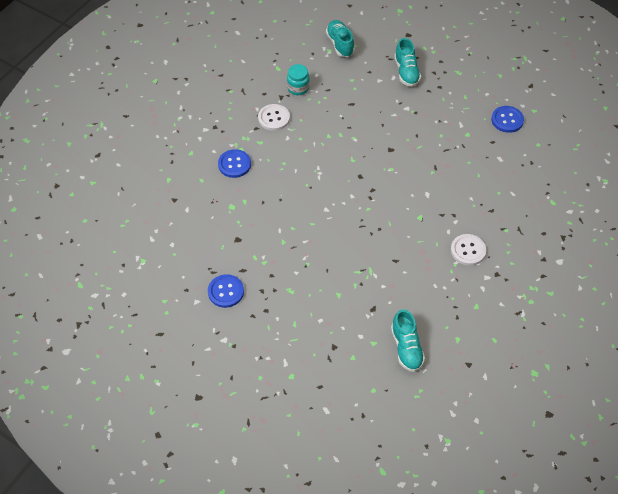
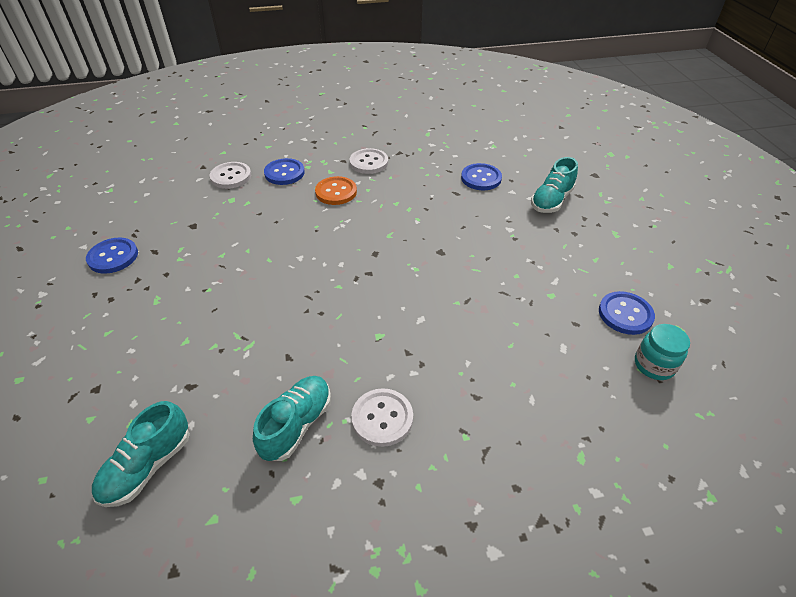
camera: 45 degrees right, 10 degrees down
turquoise jar [287,64,310,95] -> turquoise jar moved to [635,324,690,380]
turquoise shoe [326,20,355,57] -> turquoise shoe moved to [253,376,331,461]
none -> white button [210,162,251,189]
none -> orange button [315,176,357,205]
none -> blue button [461,163,502,190]

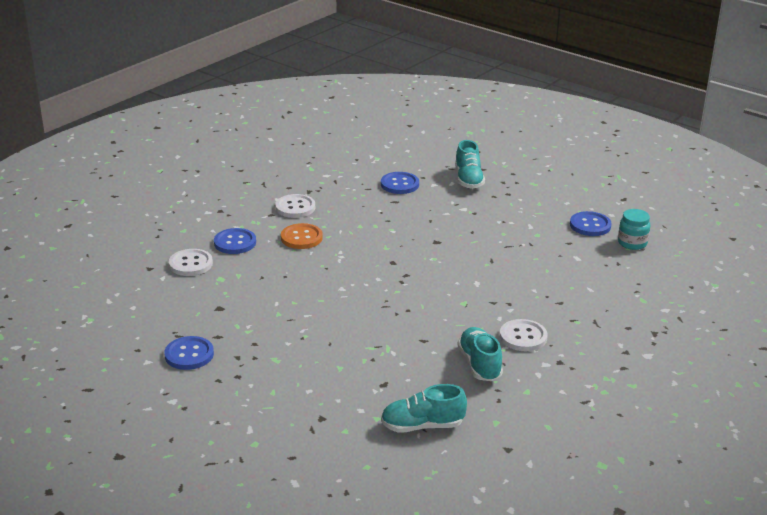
camera: 40 degrees left, 15 degrees down
turquoise shoe [92,401,190,507] -> turquoise shoe turned 90 degrees clockwise [381,384,467,433]

